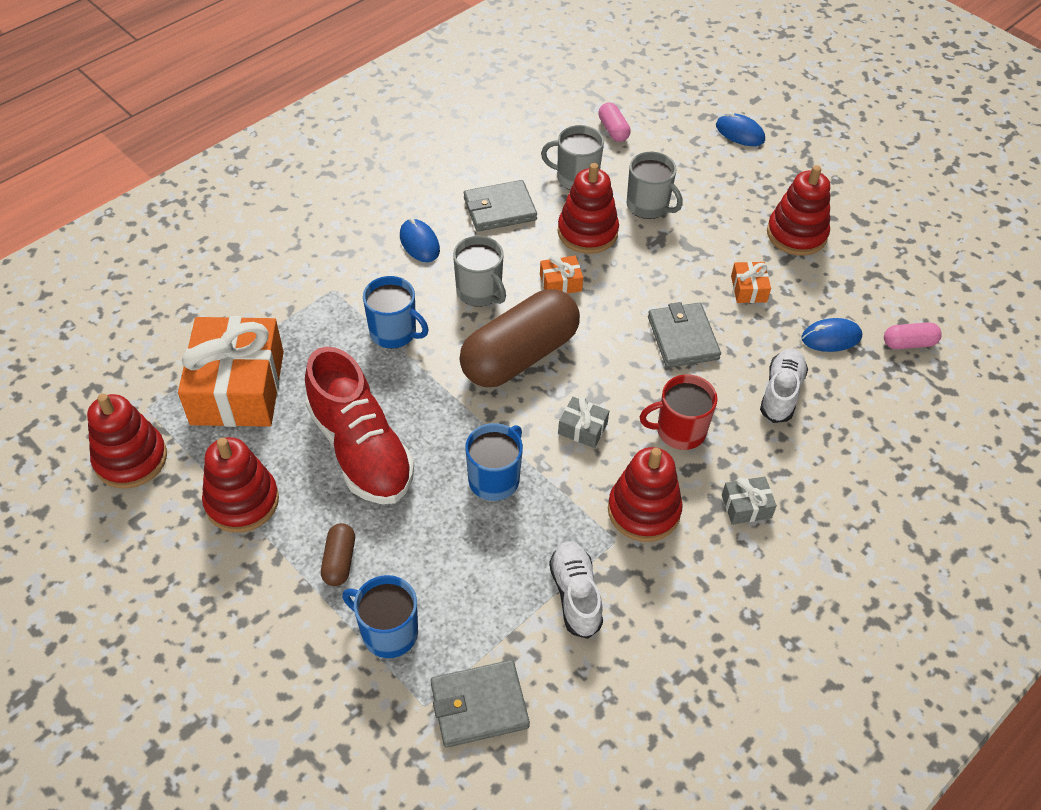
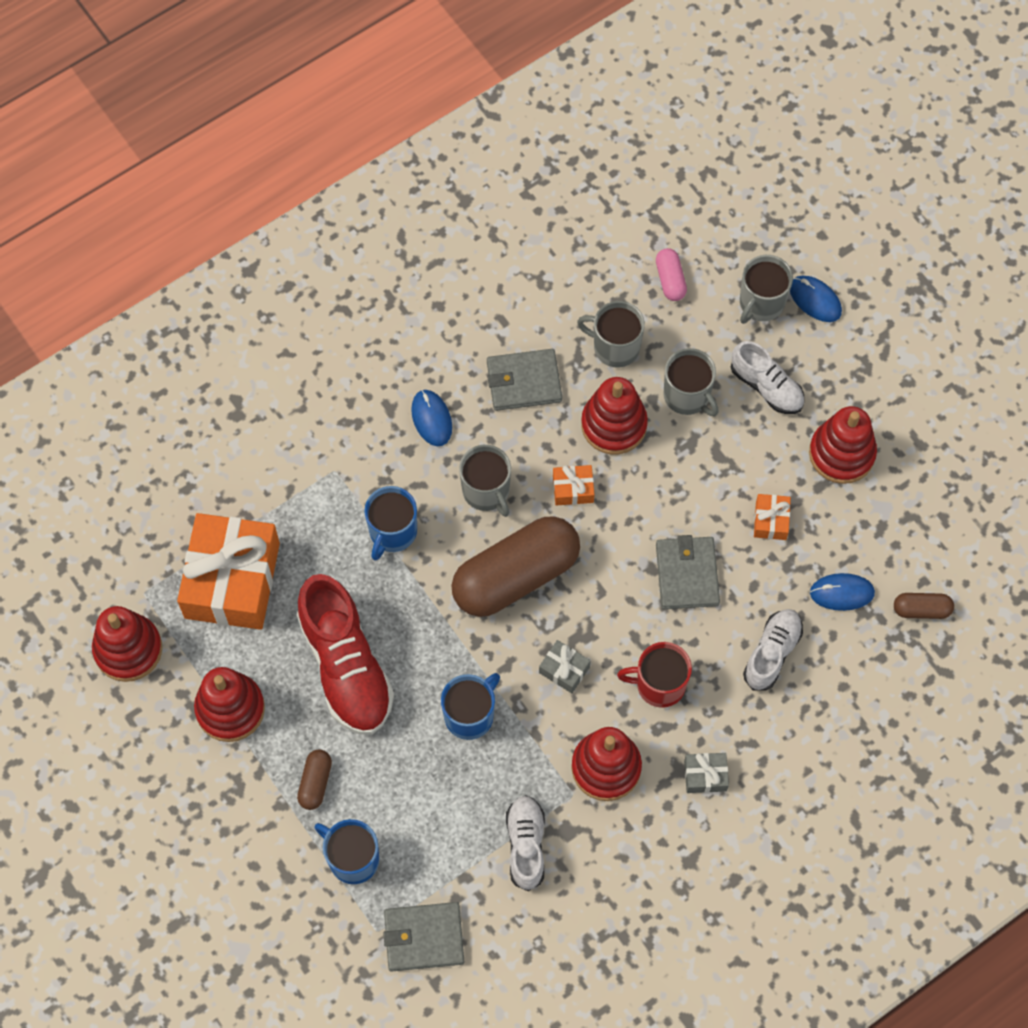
camera: 10 degrees right, 15 degrees up
blue mug [363,276,429,349] -> blue mug turned 75 degrees clockwise [364,486,417,561]
pink capsule [884,322,942,349] -> brown capsule [894,593,954,619]
none -> white shoe [731,341,804,414]
none -> grey mug [740,255,793,324]

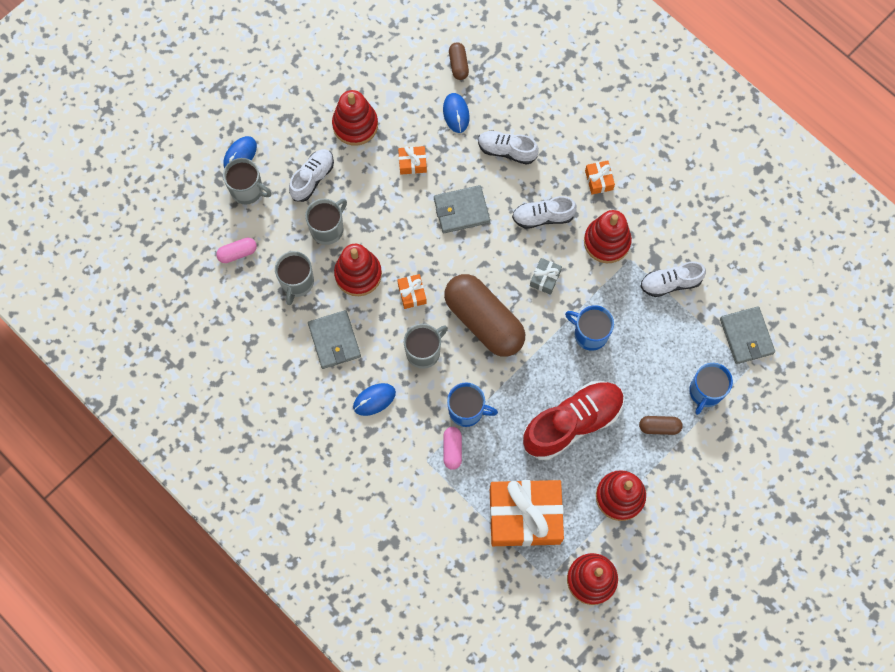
camera: 100 degrees left, 5 degrees up
red mug [617,642,692,708] -> white shoe [512,196,577,229]
grey gift [684,753,729,793] -> orange gift [585,160,615,195]
none -> pink capsule [443,427,462,470]

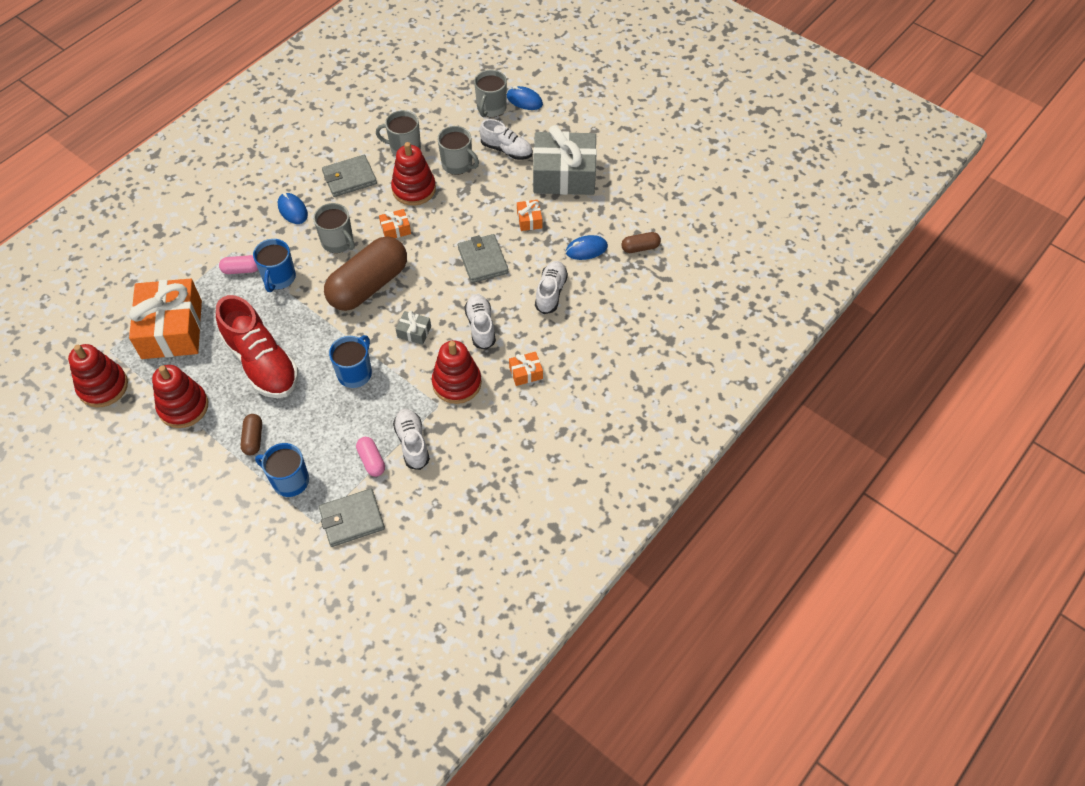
camera: 85 degrees right, 15 degrees down
pink capsule [216,237,257,263] -> pink capsule moved to [356,437,385,477]
red stacking toy [332,90,378,146] -> grey gift [533,125,597,195]

